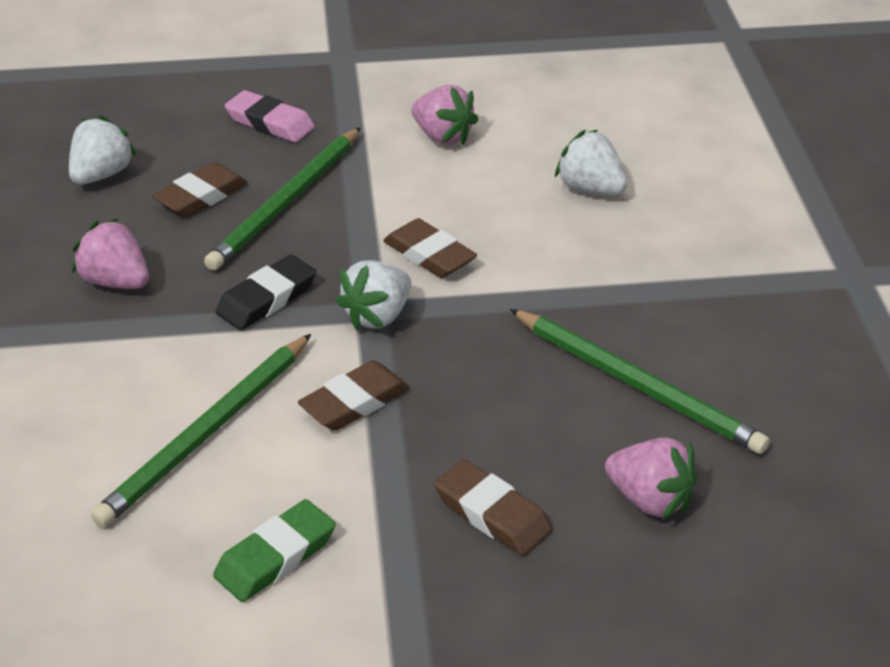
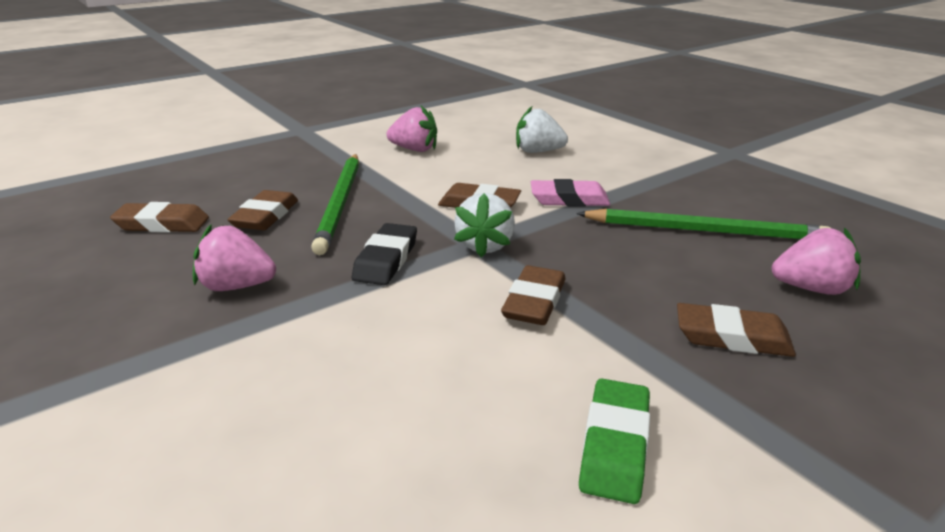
camera: 30 degrees left, 10 degrees down
white strawberry [69,115,137,185] -> brown eraser [110,202,209,233]
green pencil [91,334,311,527] -> none
pink eraser [225,90,315,143] -> pink eraser moved to [531,179,610,207]

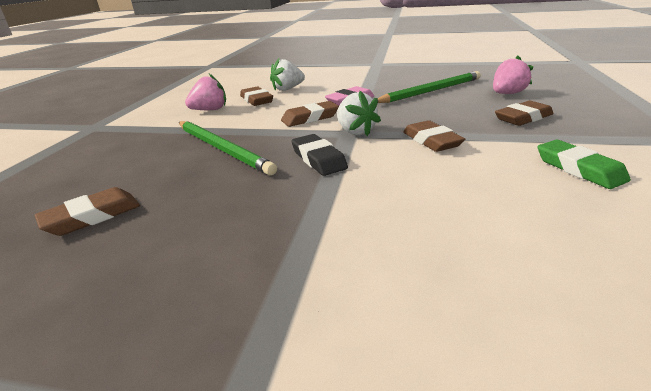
camera: 40 degrees left, 0 degrees up
pink strawberry [193,225,276,291] -> none
brown eraser [227,190,298,230] -> brown eraser moved to [240,87,273,106]

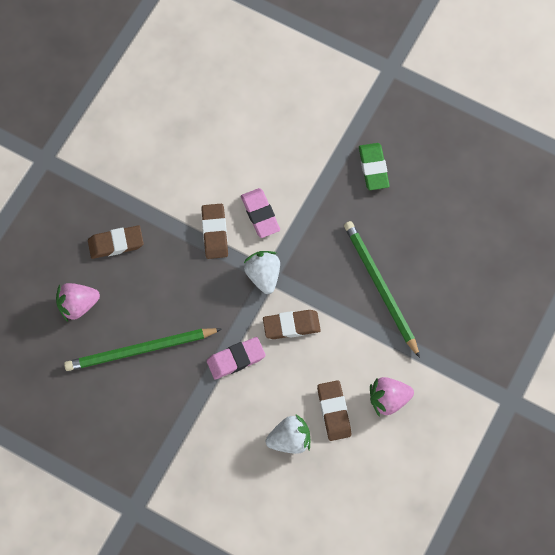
camera: 165 degrees left, 40 degrees up
brown eraser [35,187,140,236] -> none
black eraser [291,134,348,176] -> none
green eraser [538,140,631,189] -> green eraser moved to [359,143,390,190]
none -> pink eraser [241,188,280,238]

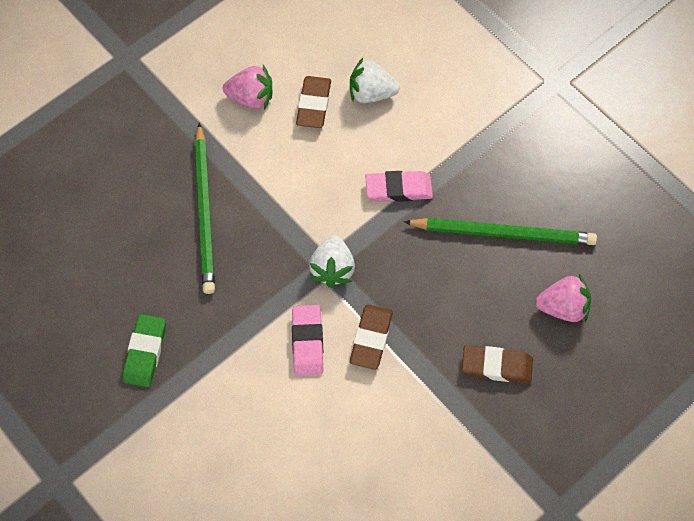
camera: 160 degrees left, 5 degrees down
brown eraser [263,310,321,339] -> none

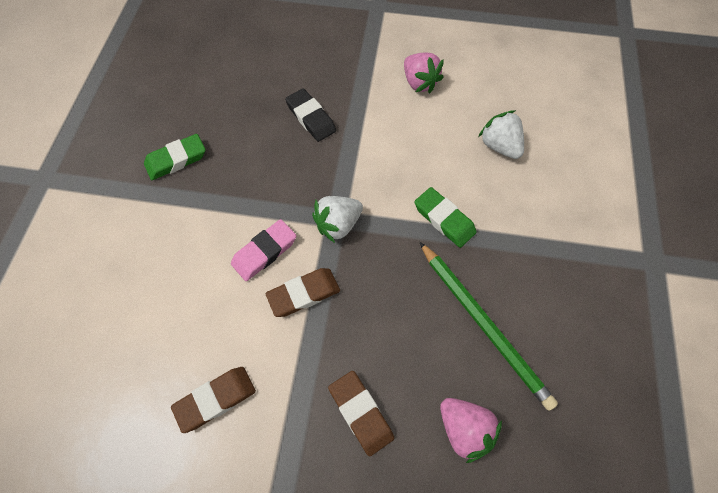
camera: 50 degrees right, 0 degrees up
green pencil [195,122,215,294] -> black eraser [285,88,336,142]
brown eraser [296,76,331,128] -> brown eraser moved to [171,367,256,433]
pink eraser [365,171,433,202] -> green eraser [414,187,477,248]

